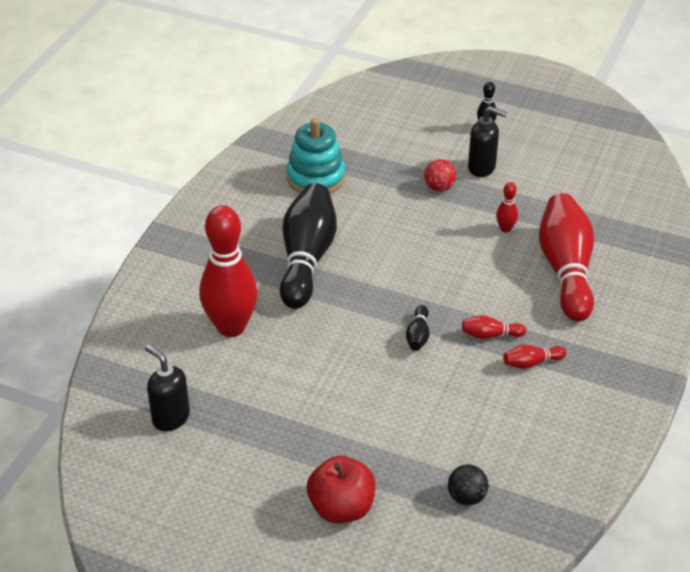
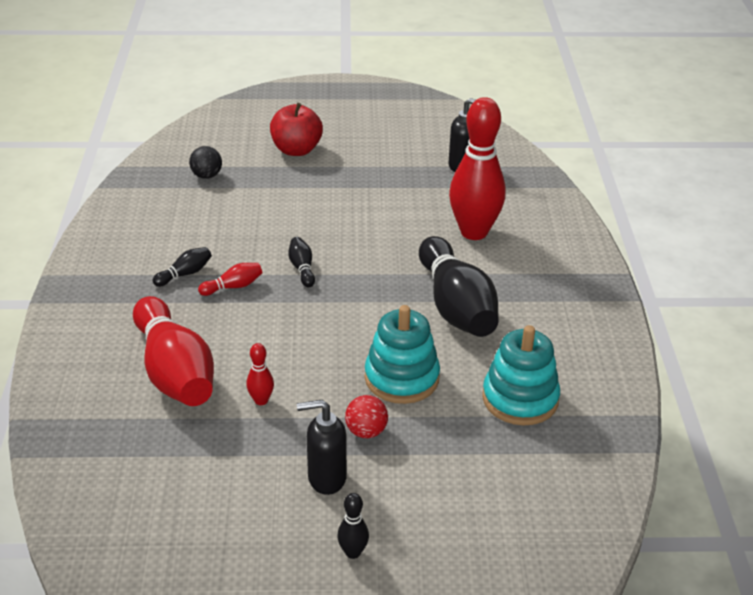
camera: 155 degrees right, 5 degrees down
red bowling pin [503,345,566,369] -> black bowling pin [153,247,212,287]
none -> turquoise stacking toy [365,305,440,404]

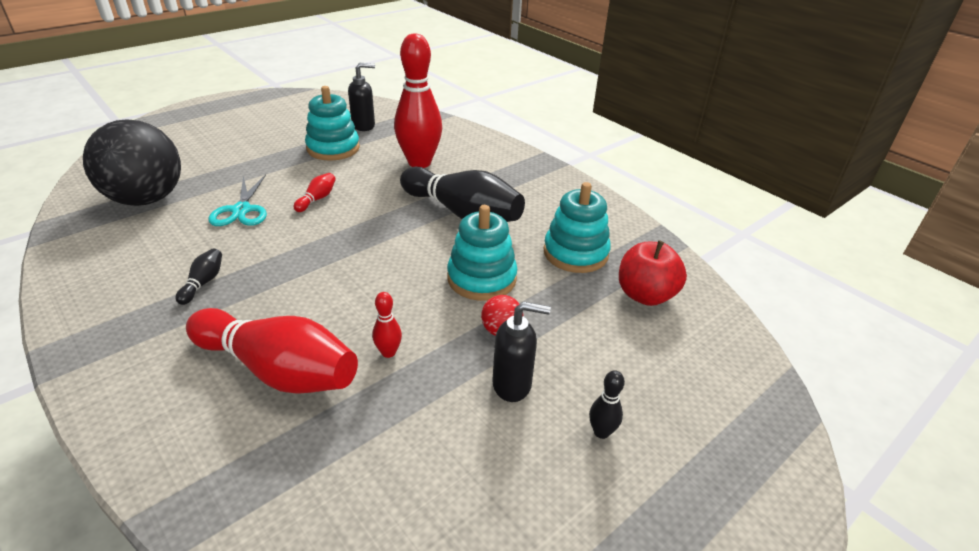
camera: 40 degrees left, 0 degrees up
black ball [189,146,222,179] -> black ball [83,120,181,206], size x2.49
red bowling pin [198,263,262,296] -> red bowling pin moved to [294,173,336,212]
red apple [270,103,323,156] -> red apple moved to [619,240,687,306]
black bowling pin [288,237,315,287] -> none
black soap dispenser [297,400,347,495] -> black soap dispenser turned 135 degrees counterclockwise [492,302,551,402]
none -> turquoise scissors [208,174,267,226]
none -> turquoise stacking toy [305,86,360,161]

